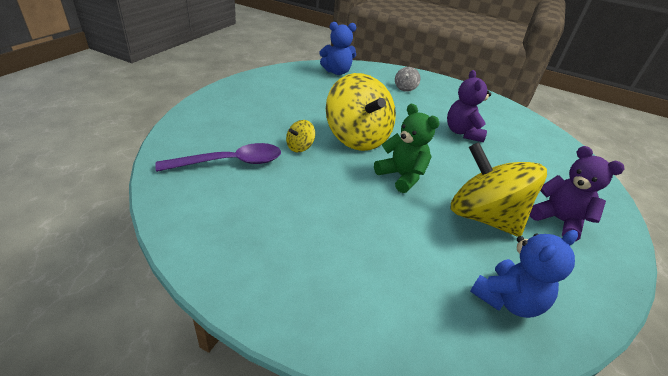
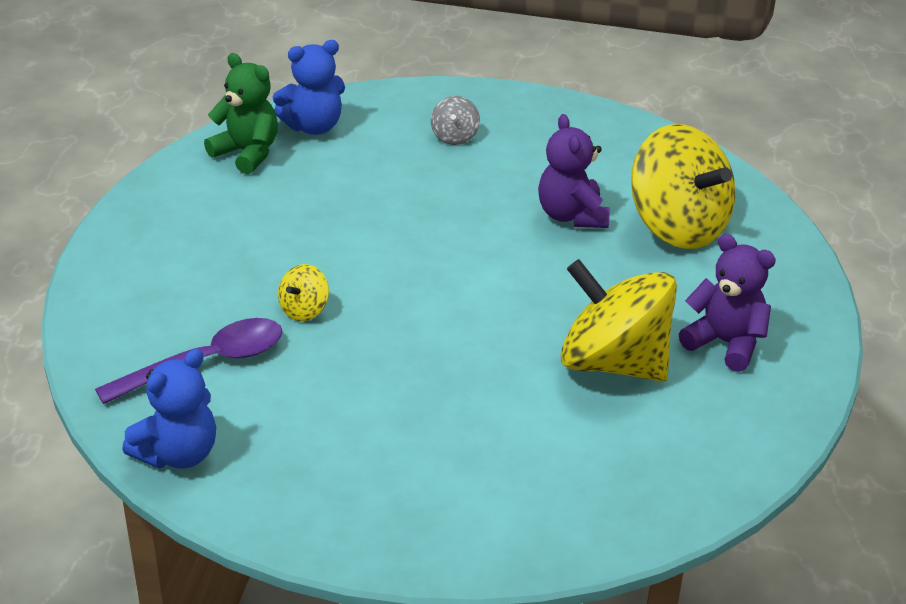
camera: 10 degrees left, 0 degrees up
yellow spinning top [326,73,396,151] -> yellow spinning top moved to [631,124,736,249]
green teddy bear [374,104,440,193] -> green teddy bear moved to [204,53,278,174]
blue teddy bear [470,230,578,318] -> blue teddy bear moved to [122,349,216,469]

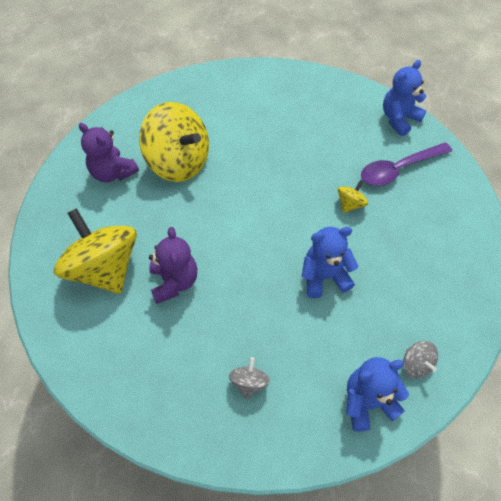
camera: 175 degrees left, 20 degrees up
green teddy bear [204,53,278,174] -> grey spinning top [403,341,438,378]
none -> blue teddy bear [301,227,359,298]

